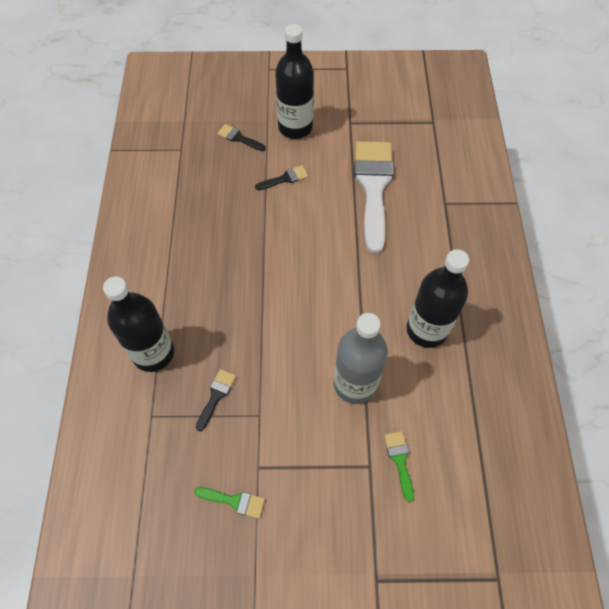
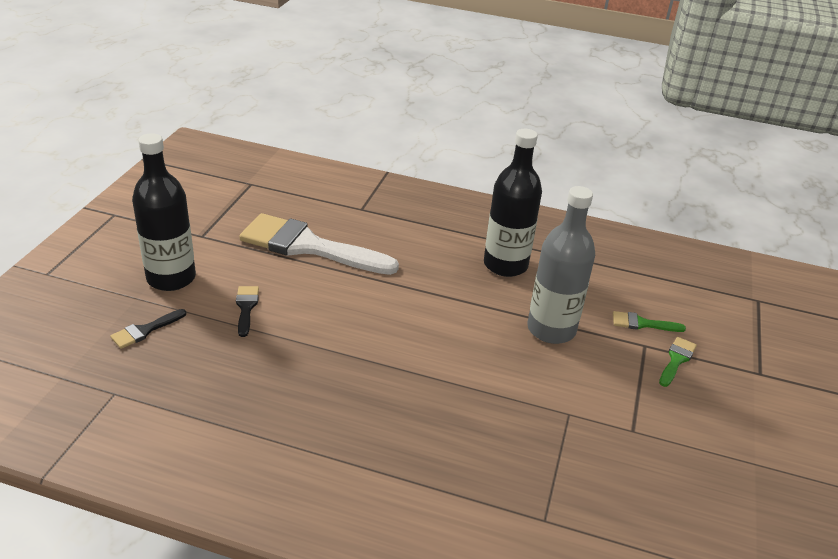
camera: 75 degrees left, 25 degrees down
black bottle [103,276,174,372] -> none
green brush [194,487,265,519] -> green brush moved to [659,337,697,387]
black brush [196,369,236,432] -> none

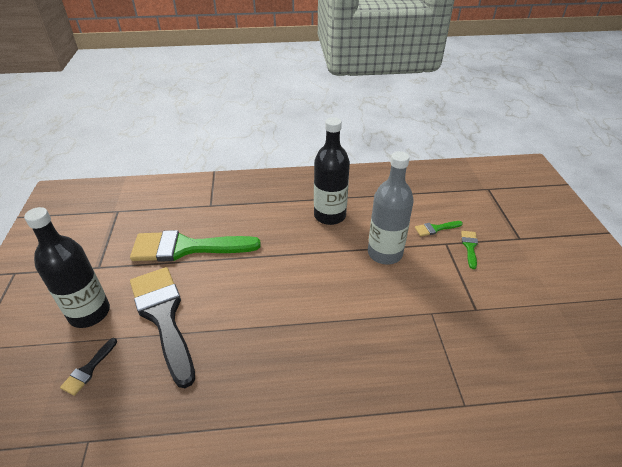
camera: 20 degrees left, 5 degrees up
black brush [236,286,259,337] -> black brush [130,267,195,388], size x2.42
white brush [239,213,399,275] -> green brush [130,230,261,262]

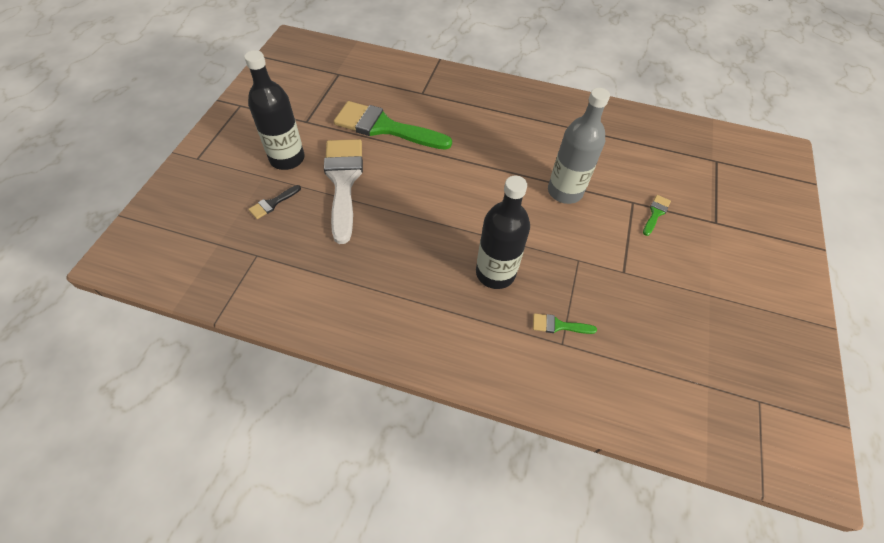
camera: 20 degrees right, 15 degrees up
black brush [130,267,195,388] -> white brush [324,139,363,244]
black bottle [314,117,350,225] -> black bottle moved to [476,175,530,289]
green brush [415,221,463,236] -> green brush moved to [533,313,597,334]

